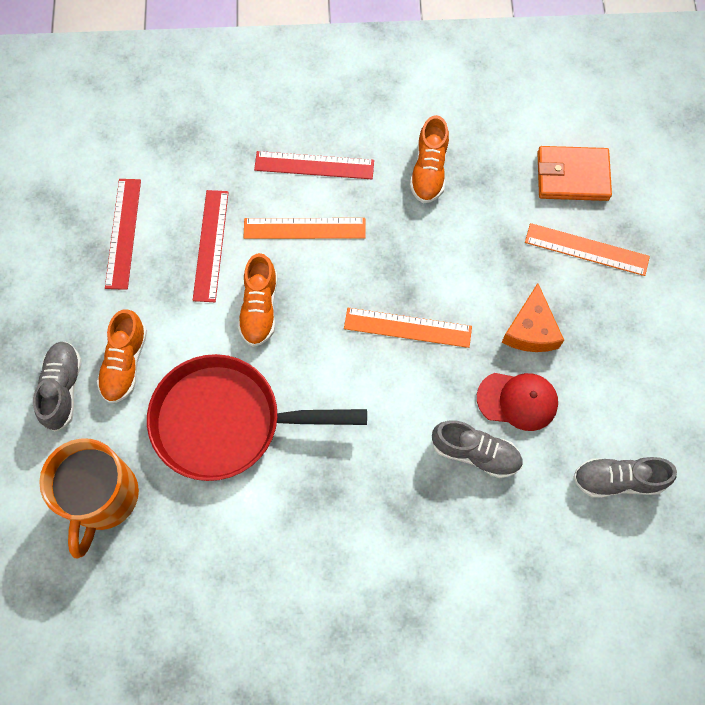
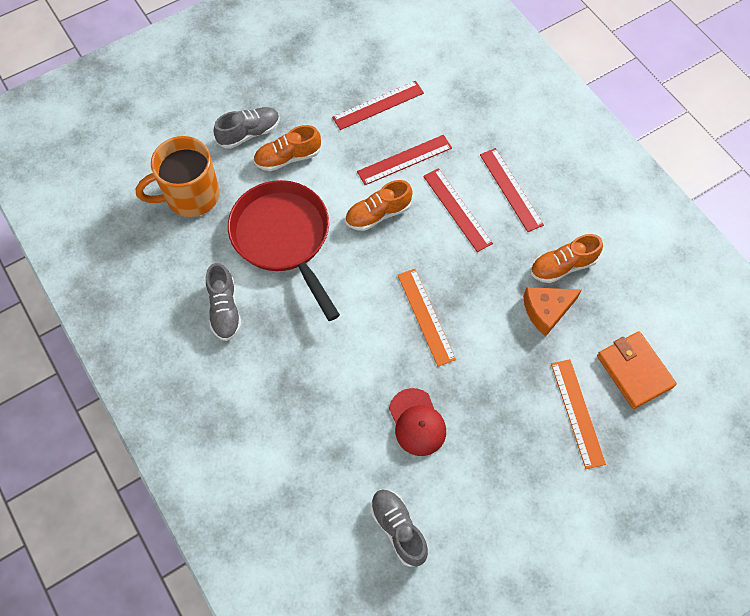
camera: 60 degrees right, 5 degrees down
orange ruler [243,218,366,239] -> red ruler [423,168,493,252]
grey shoe [432,421,523,478] -> grey shoe moved to [206,263,242,341]
orange cheese [502,283,564,352] -> orange cheese moved to [523,287,582,336]

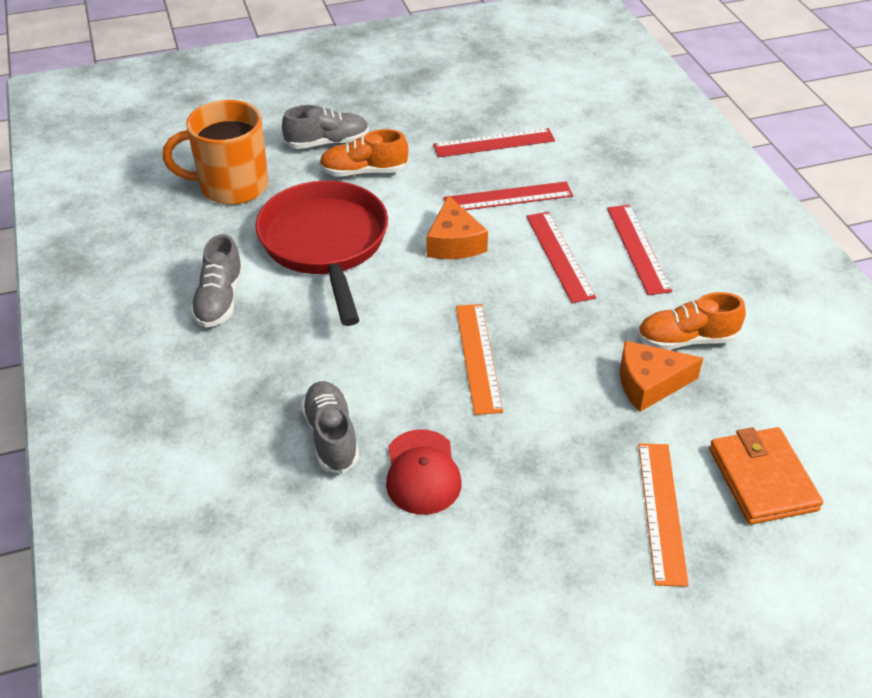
camera: 15 degrees right, 20 degrees down
orange shoe [345,180,413,231] -> orange cheese [426,195,488,259]
grey shoe [371,489,428,567] -> grey shoe moved to [301,381,359,474]

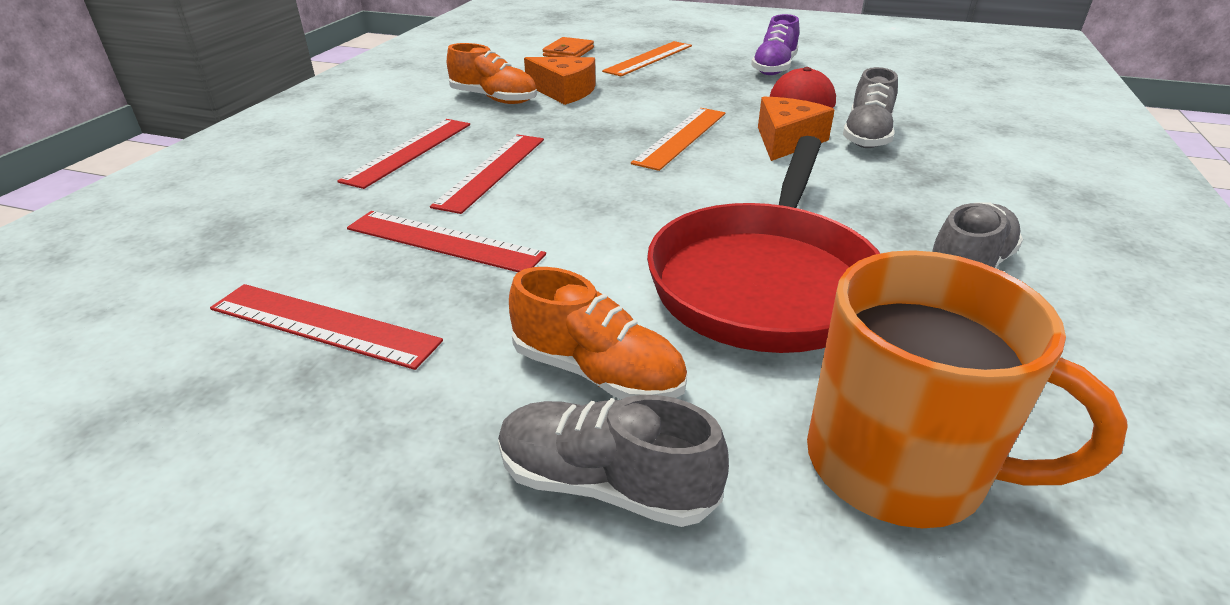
camera: 145 degrees left, 10 degrees down
orange cheese [426,195,488,259] -> orange cheese moved to [758,97,835,161]
orange wallet [709,427,823,525] -> orange wallet [543,37,594,57], size x0.65
none -> purple shoe [751,14,799,75]

